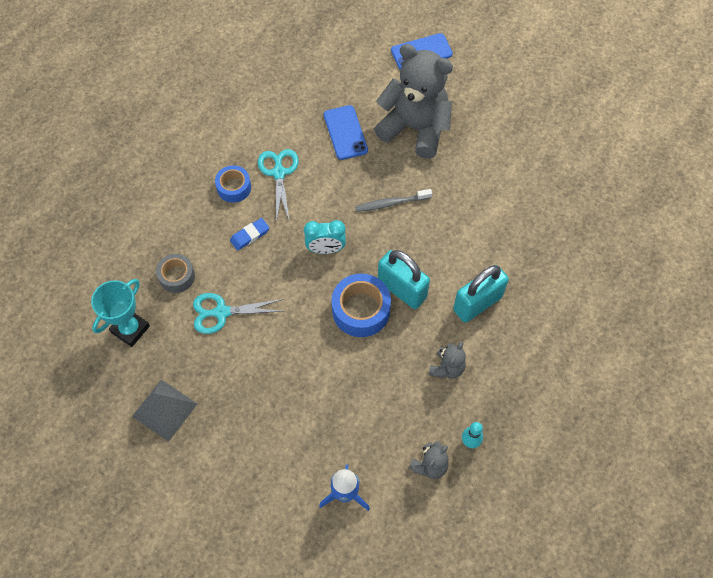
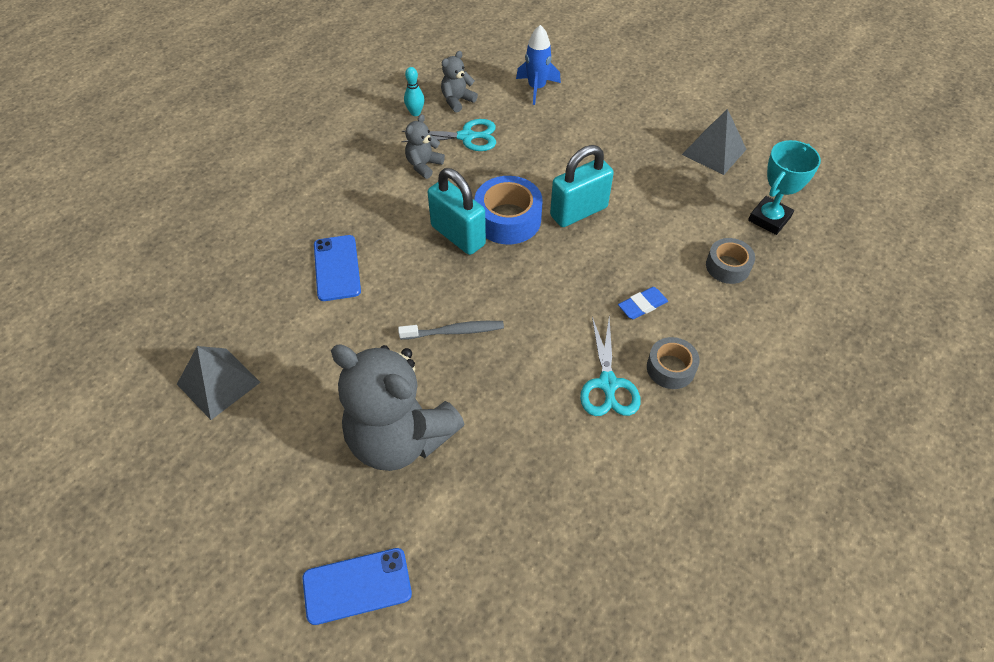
camera: 175 degrees left, 10 degrees down
turquoise scissors [193,293,283,334] -> turquoise scissors moved to [401,119,496,151]
blue tape [215,165,251,203] -> grey tape [647,337,700,389]
turquoise clock [304,220,346,254] -> none
blue phone [324,105,368,160] -> blue phone moved to [314,235,361,301]
turquoise padlock [453,265,509,323] -> turquoise padlock moved to [550,145,614,227]
none -> grey pyramid [177,346,261,420]

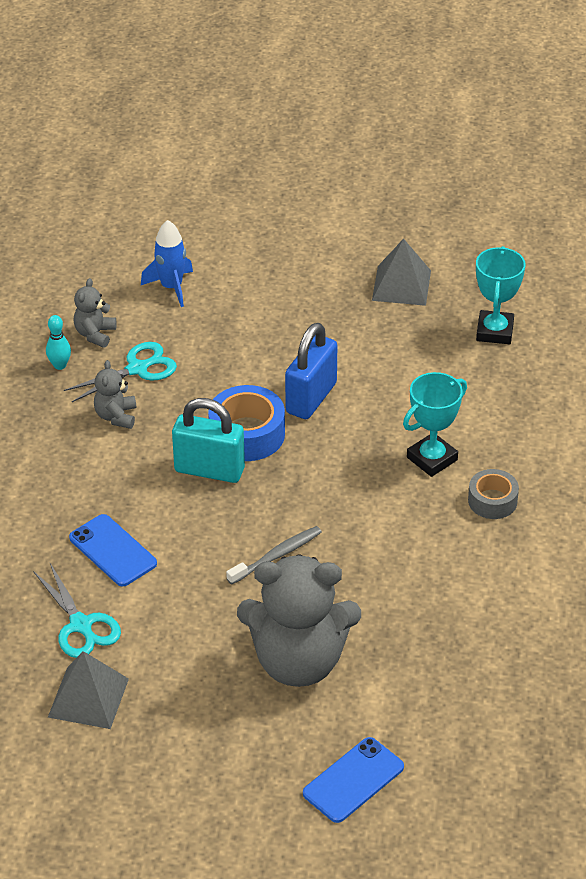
camera: 30 degrees left, 10 degrees down
turquoise padlock [550,145,614,227] -> blue padlock [285,323,337,419]
turquoise scissors [580,317,641,416] -> turquoise scissors moved to [33,563,121,658]
blue eraser [618,287,668,319] -> turquoise trophy [403,372,467,477]
grey tape [706,238,755,284] -> none

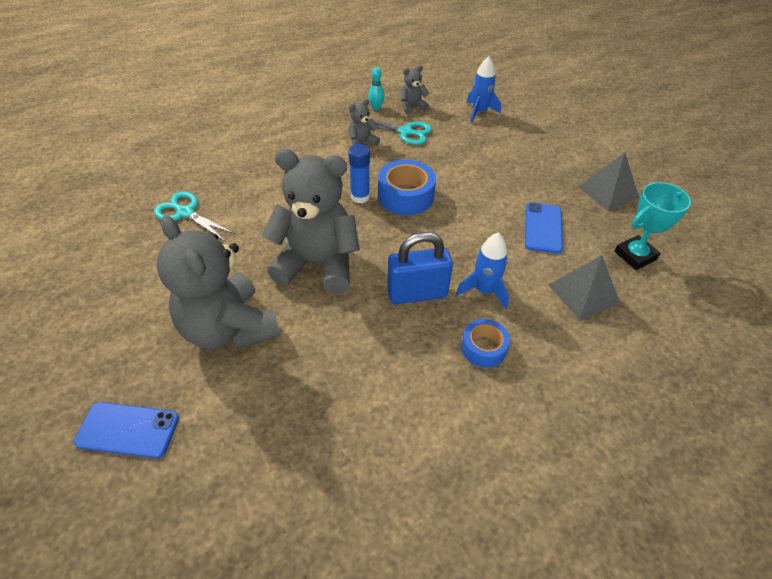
camera: 50 degrees right, 5 degrees up
turquoise scissors [33,563,121,658] -> turquoise scissors turned 105 degrees clockwise [154,191,235,241]
grey pyramid [48,651,129,729] -> grey pyramid moved to [549,255,620,320]
blue phone [69,514,157,587] -> blue phone moved to [525,202,563,254]
turquoise padlock [172,398,245,483] -> blue glue stick [348,144,370,203]
grey toothbrush [226,526,322,585] -> grey teddy bear [262,149,360,294]
blue padlock [285,323,337,419] -> blue padlock moved to [387,232,453,304]
turquoise trophy [403,372,467,477] -> blue rocket [456,233,509,309]
grey tape [468,469,519,519] -> blue tape [461,319,510,368]

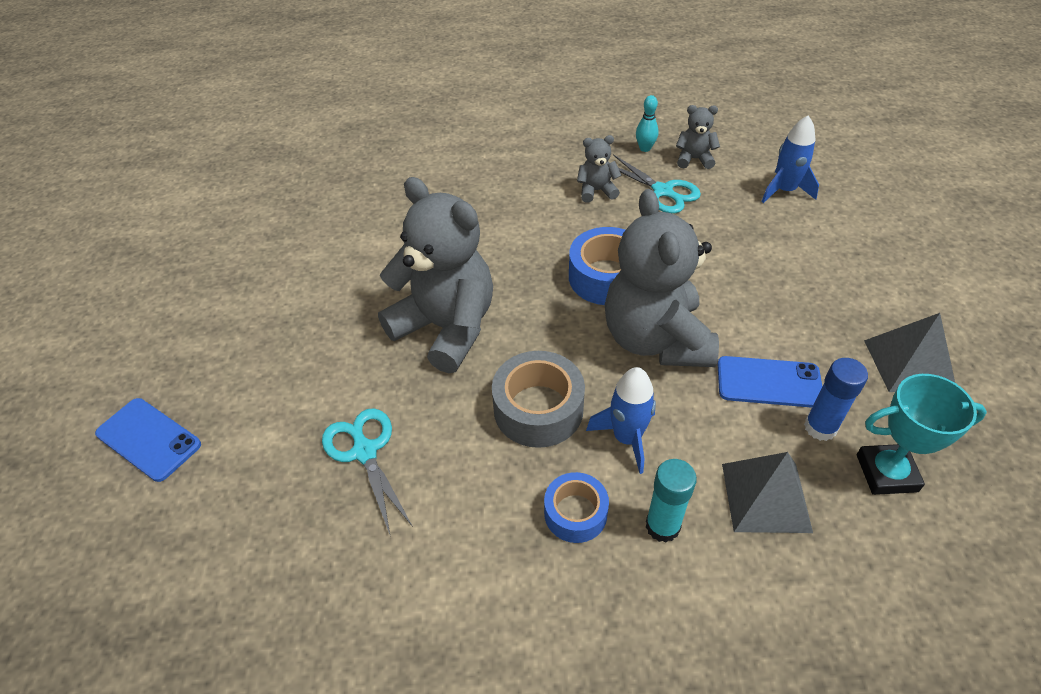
camera: 30 degrees right, 0 degrees up
turquoise scissors [154,191,235,241] -> turquoise scissors moved to [322,408,413,534]
grey teddy bear [156,215,281,349] -> grey teddy bear moved to [605,189,719,367]
blue glue stick [348,144,370,203] -> blue glue stick moved to [804,358,868,441]
blue padlock [387,232,453,304] -> grey tape [492,351,585,448]
blue phone [525,202,563,254] -> blue phone turned 60 degrees clockwise [718,356,822,408]
none -> turquoise glue stick [646,459,697,542]

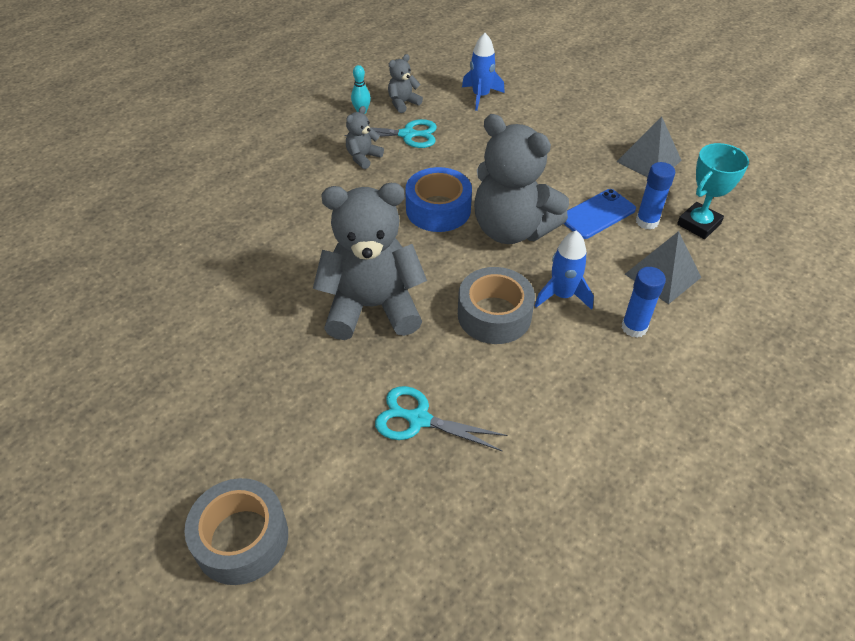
camera: 45 degrees left, 0 degrees up
blue phone [95,398,201,482] -> grey tape [184,478,288,585]
blue tape [544,472,609,543] -> none
turquoise glue stick [646,459,697,542] -> blue glue stick [622,267,666,338]

